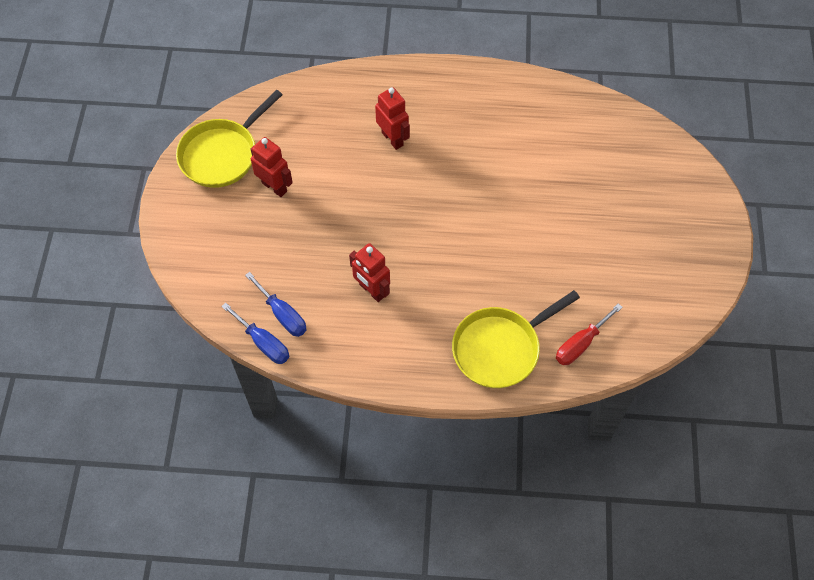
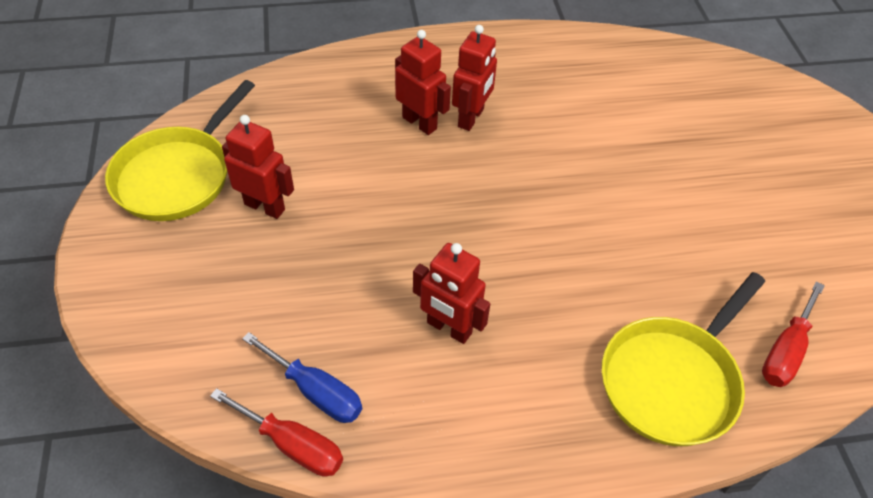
camera: 15 degrees left, 10 degrees down
blue screwdriver [221,303,289,364] -> red screwdriver [210,388,343,477]
none -> red robot [452,25,497,131]

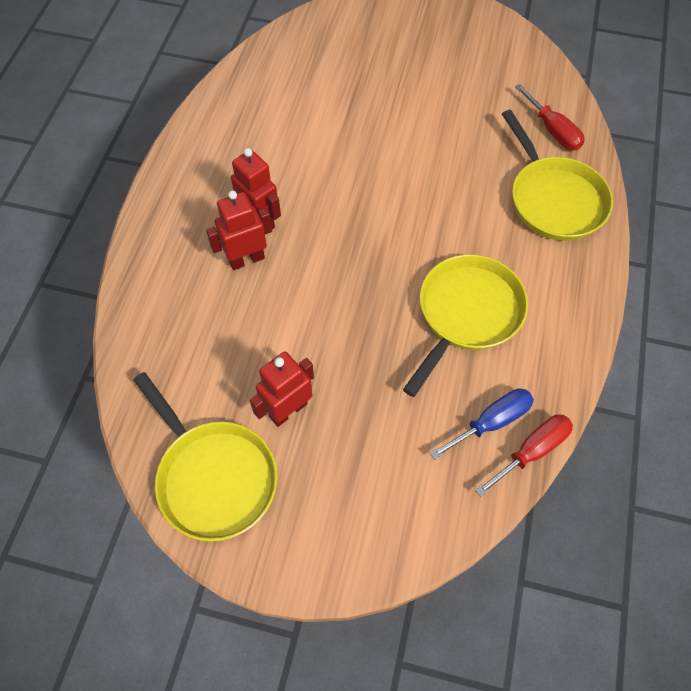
camera: 65 degrees left, 10 degrees up
red robot [413,243,490,344] -> yellow pan [403,254,528,397]

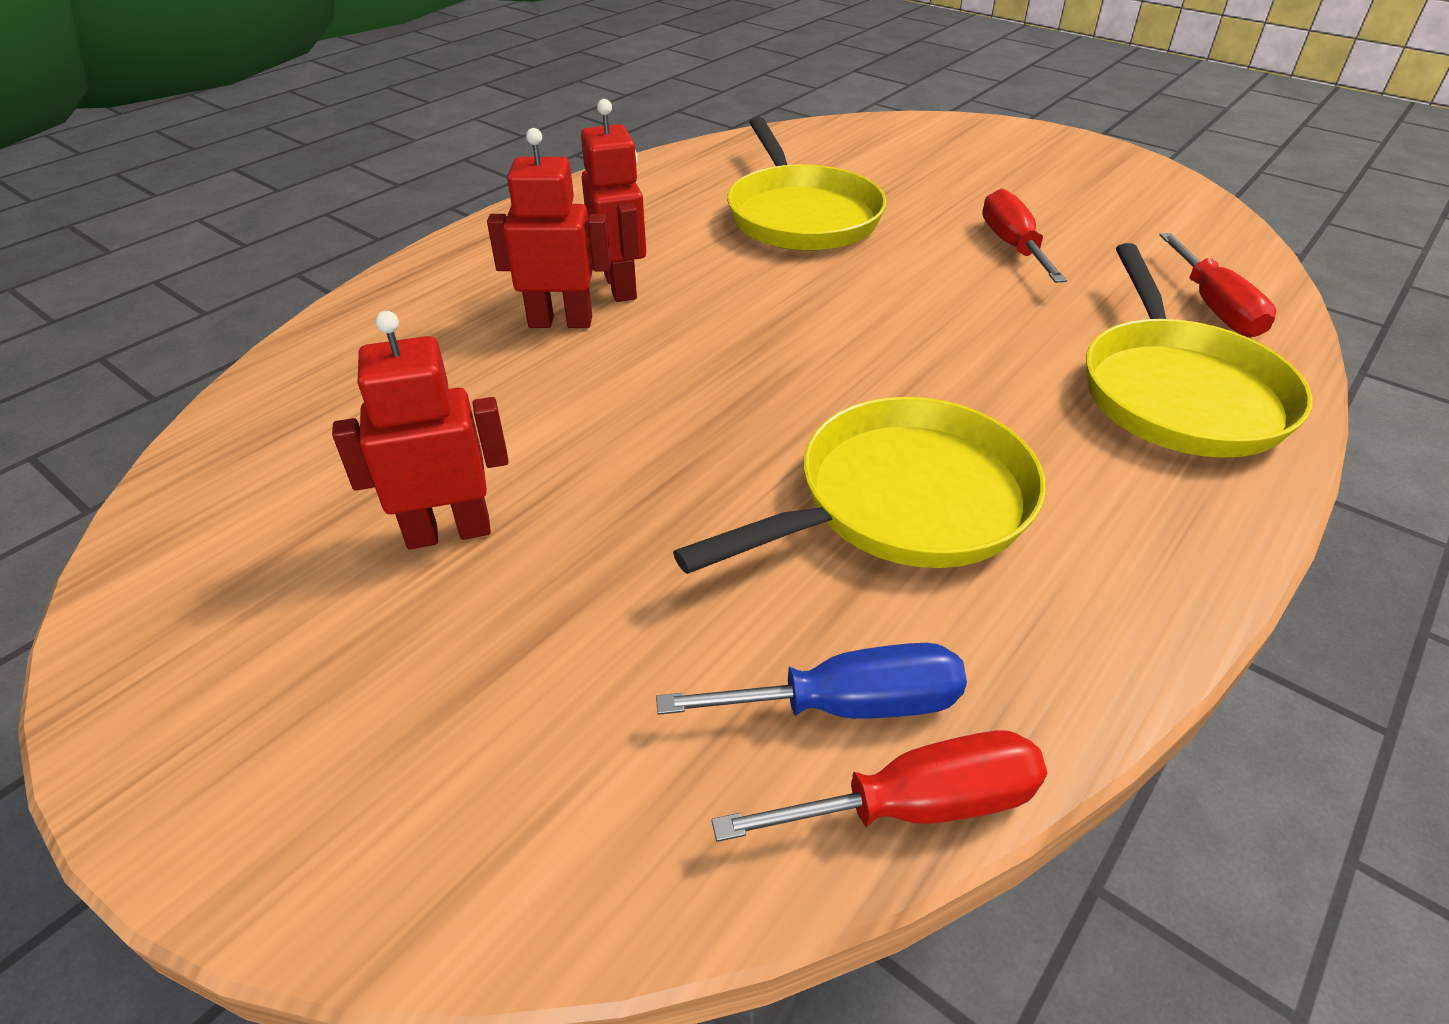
camera: 25 degrees right, 20 degrees down
yellow pan [134,372,277,541] -> yellow pan moved to [727,117,887,251]
none -> red screwdriver [982,189,1067,283]

